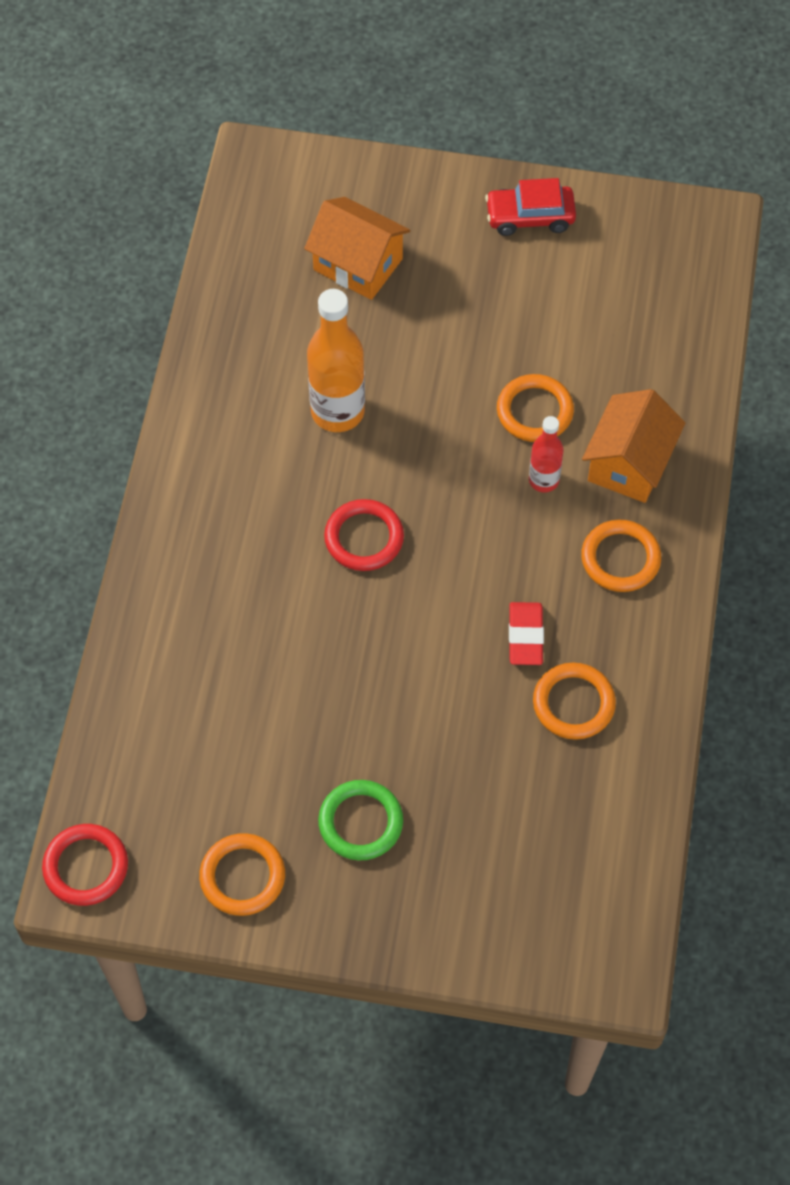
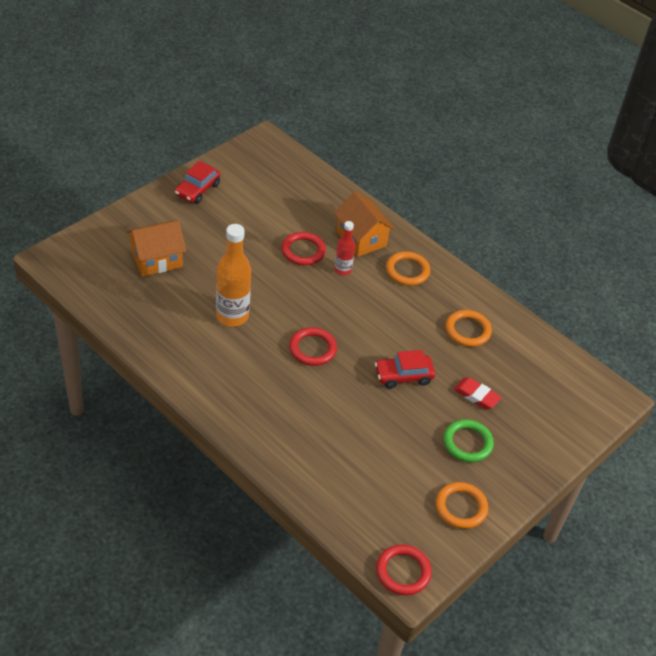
camera: 60 degrees left, 15 degrees down
orange ring [497,374,574,442] -> red ring [281,232,326,265]
red eraser [509,602,544,665] -> red eraser moved to [454,377,502,409]
none -> red car [375,350,435,389]

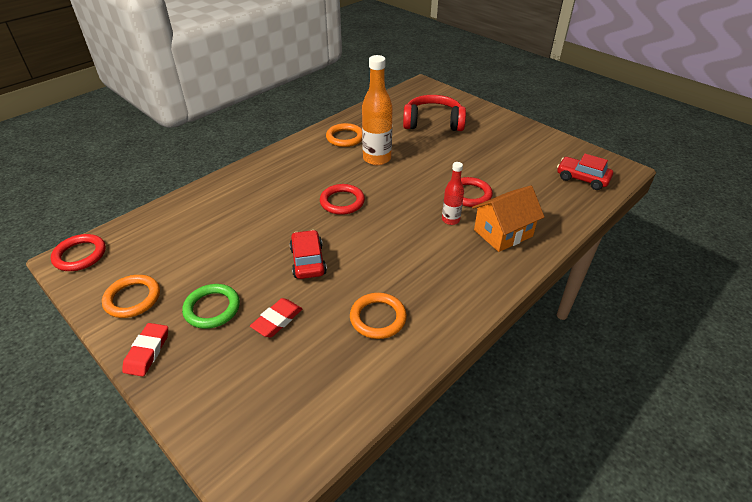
camera: 95 degrees right, 5 degrees down
orange house [127,220,186,276] -> red headphones [403,95,466,131]
red car [175,161,221,204] -> red car moved to [557,154,613,190]
orange ring [386,251,430,286] -> orange ring moved to [326,123,362,147]
none -> red eraser [122,323,168,377]

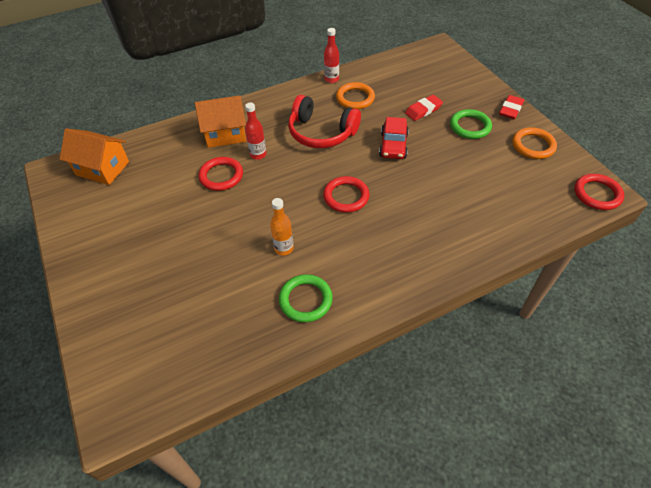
camera: 160 degrees left, 10 degrees up
orange ring [326,123,362,147] -> green ring [279,274,333,322]
orange bottle [362,55,393,165] -> orange bottle [270,198,294,256], size x0.56
red headphones [403,95,466,131] -> red headphones moved to [288,95,361,148]
red car [557,154,613,190] -> orange house [60,128,129,185]
none -> red bottle [324,28,339,83]

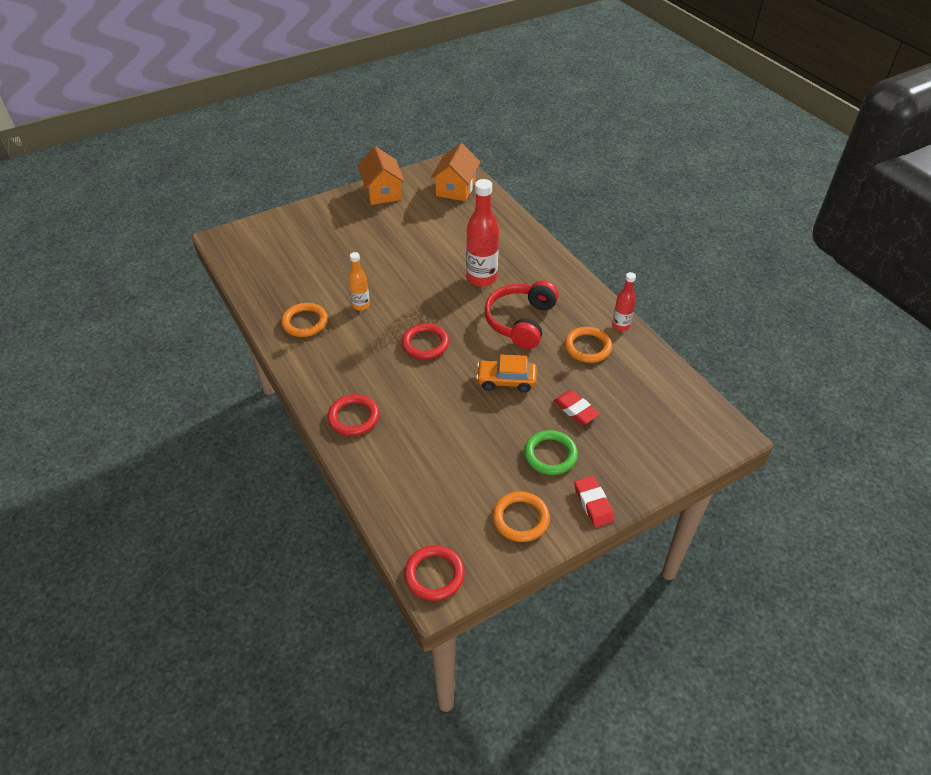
camera: 85 degrees right, 5 degrees down
orange house [195,95,246,148] -> orange house moved to [357,146,405,205]
red ring [198,157,243,191] -> red ring moved to [327,394,379,436]
red bottle [245,102,266,160] -> red bottle [466,179,499,287], size x1.79
green ring [279,274,333,322] -> orange ring [281,303,328,337]
red car [379,117,409,159] -> orange car [476,354,537,393]
red eraser [499,95,524,119] -> red eraser turned 45 degrees clockwise [574,476,615,527]

